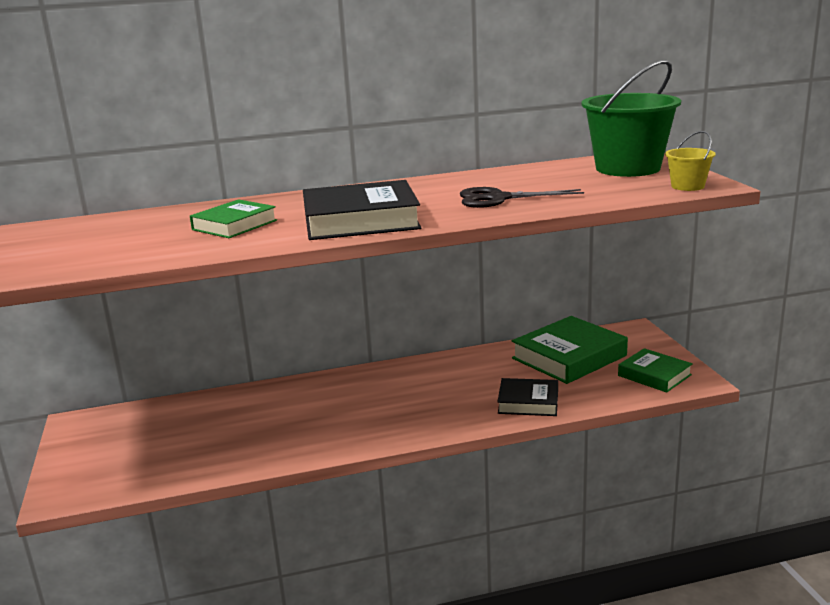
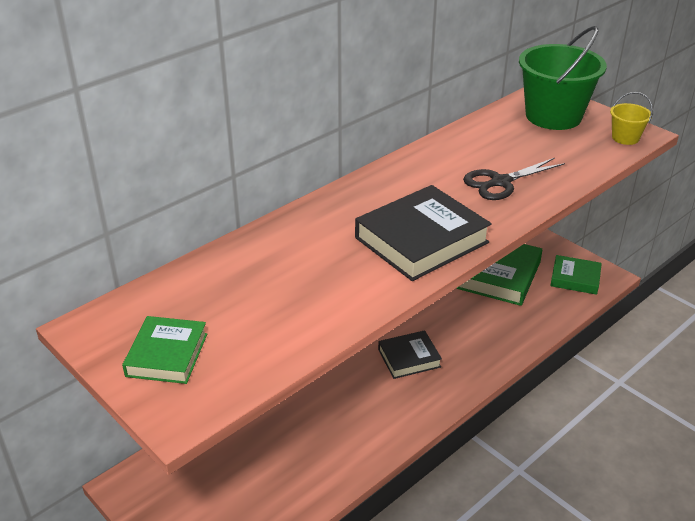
camera: 30 degrees left, 15 degrees up
green book [190,199,277,238] -> green book moved to [122,316,207,384]
black book [497,378,558,416] -> black book moved to [378,330,442,379]

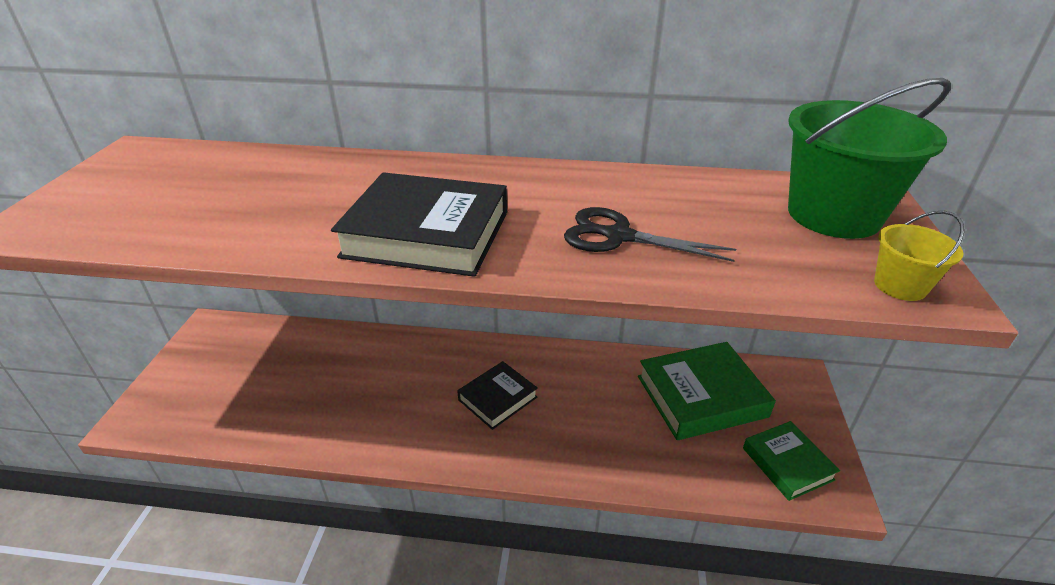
camera: 50 degrees right, 0 degrees up
green book [122,316,207,384] -> none
black book [378,330,442,379] -> black book turned 75 degrees counterclockwise [457,361,538,430]

